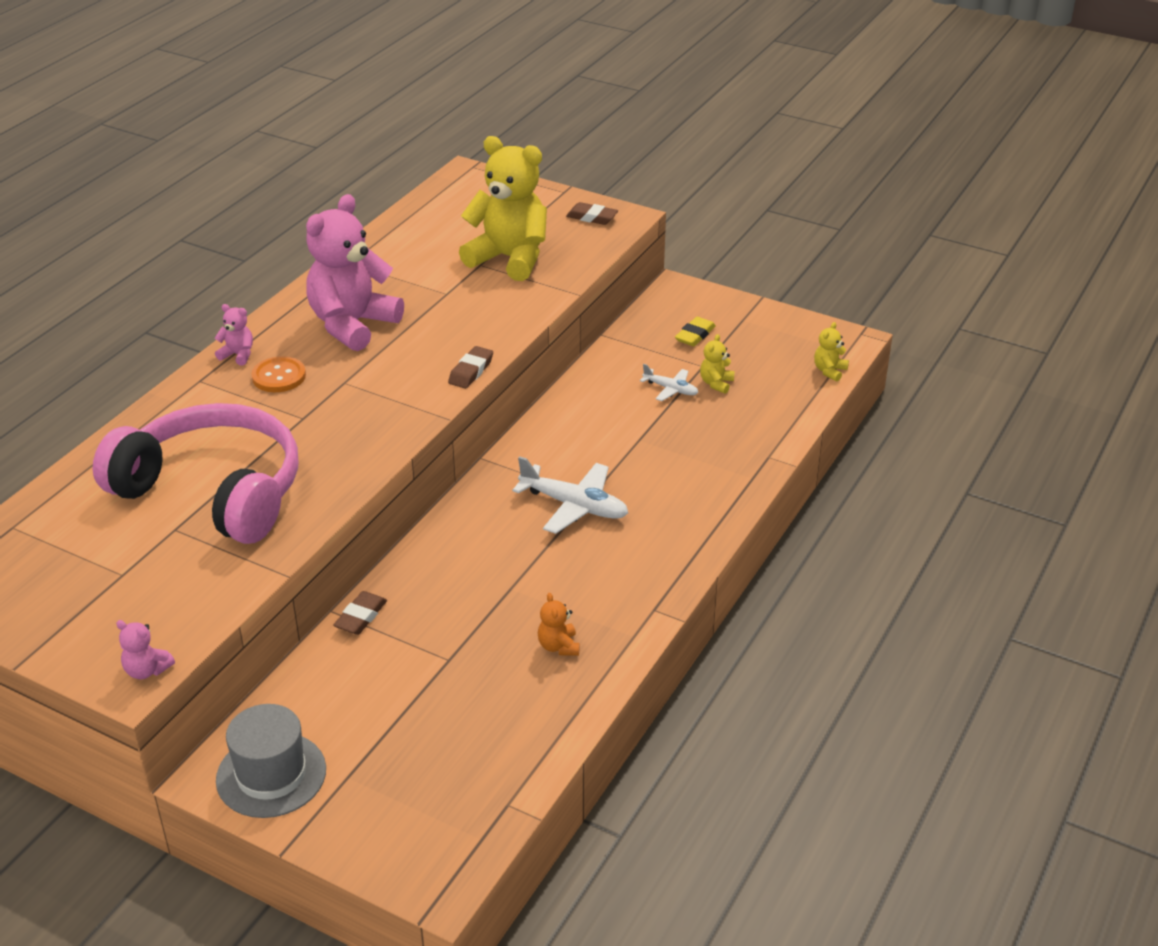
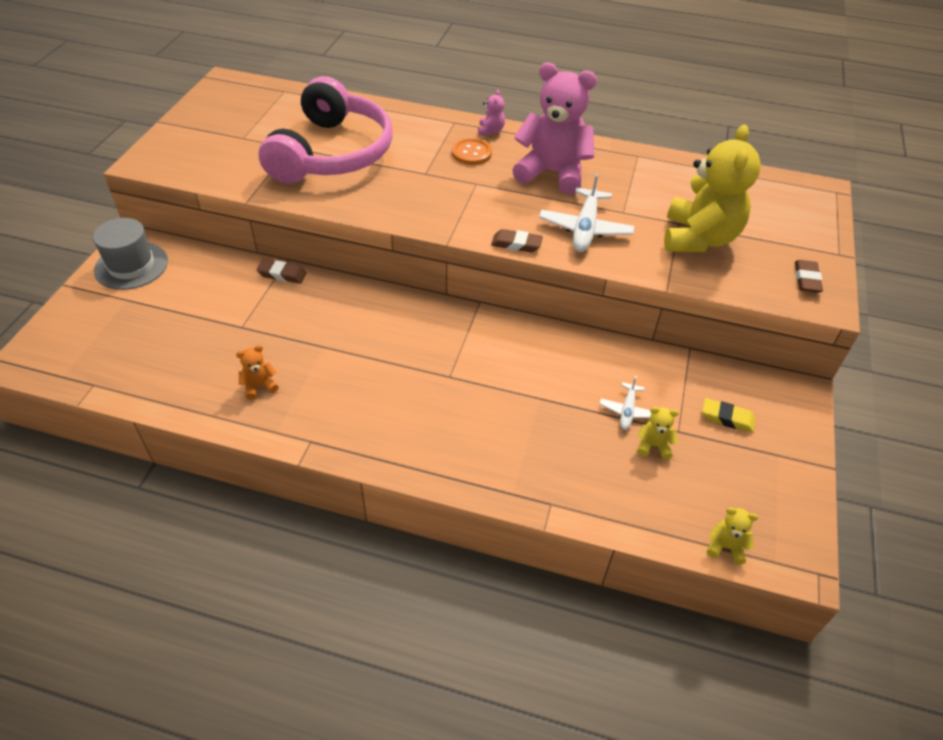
camera: 75 degrees right, 10 degrees up
pink teddy bear [116,620,175,679] -> none
white plane [512,456,628,534] -> white plane moved to [539,172,634,252]

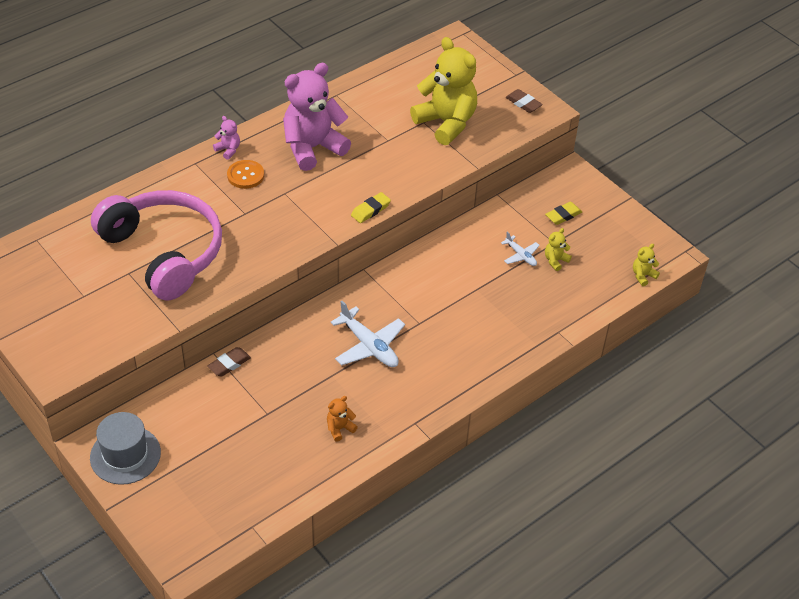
camera: 55 degrees left, 0 degrees up
orange teddy bear [236,345,279,400] -> orange teddy bear turned 45 degrees clockwise [327,396,358,442]
brown eraser [491,229,543,253] -> yellow eraser [351,192,391,223]
white plane [539,172,634,252] -> white plane moved to [331,301,405,367]

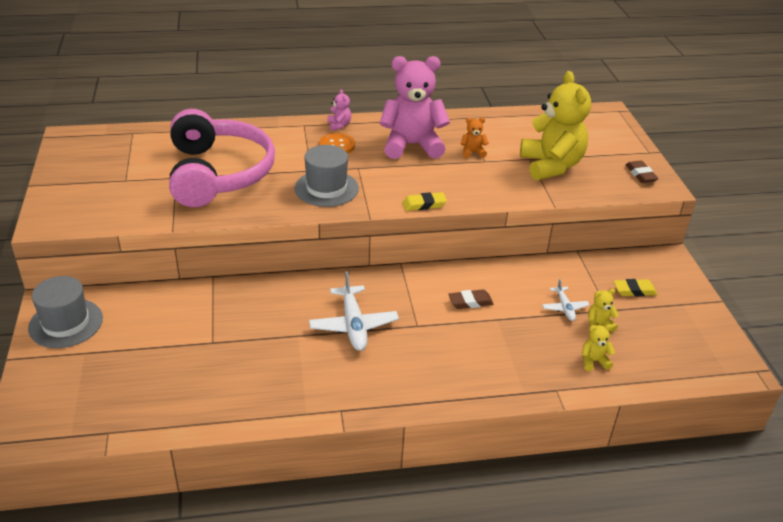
camera: 30 degrees right, 10 degrees down
brown eraser [207,347,251,377] -> brown eraser moved to [448,289,493,309]
orange teddy bear [327,396,358,442] -> orange teddy bear moved to [461,117,489,158]
yellow teddy bear [633,244,660,286] -> yellow teddy bear moved to [582,324,615,371]
none -> grey hat [295,145,359,207]

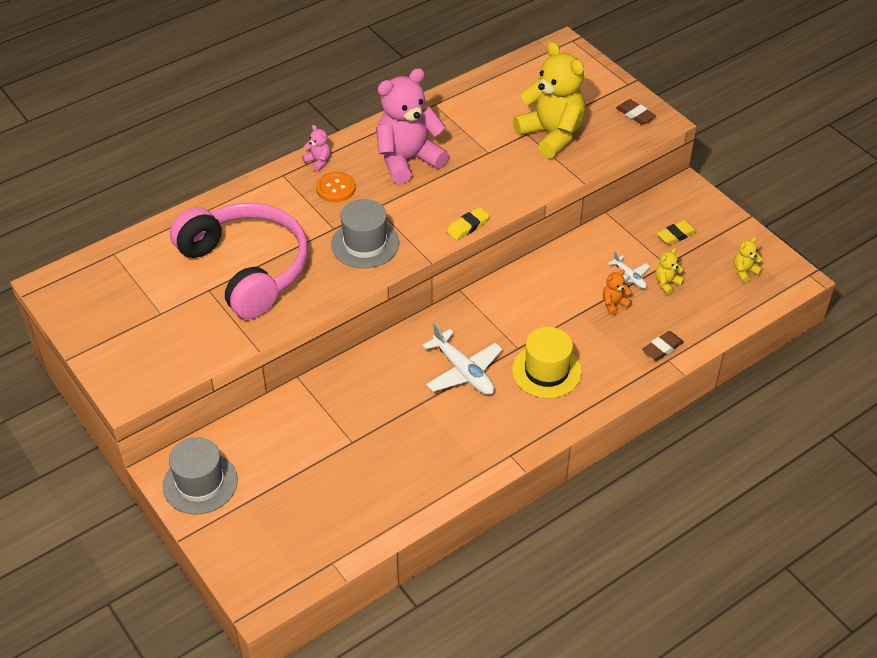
camera: 25 degrees left, 10 degrees up
brown eraser [448,289,493,309] -> brown eraser moved to [642,331,684,361]
orange teddy bear [461,117,489,158] -> orange teddy bear moved to [603,269,632,316]
yellow teddy bear [582,324,615,371] -> yellow teddy bear moved to [734,237,763,283]
none -> yellow hat [512,327,582,398]

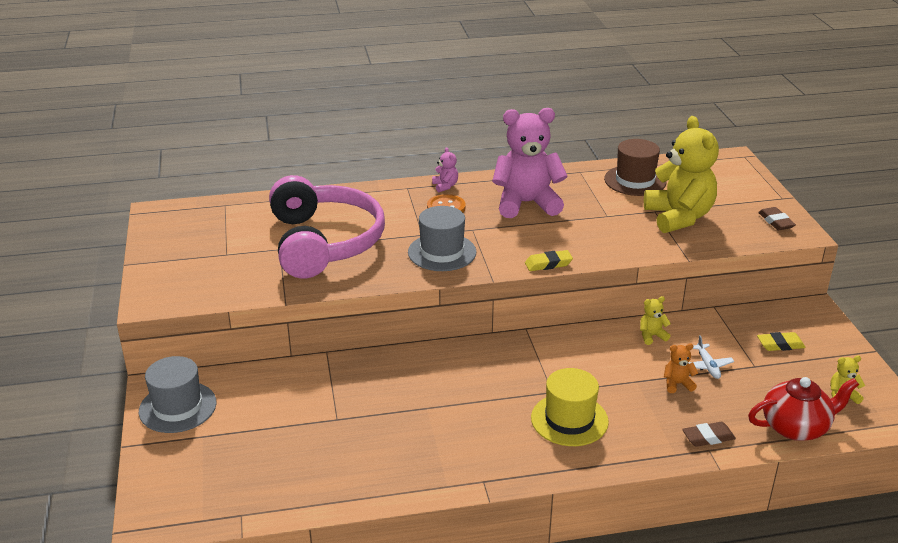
camera: 25 degrees right, 15 degrees down
white plane [422,323,502,395] -> none
yellow teddy bear [655,248,685,295] -> yellow teddy bear moved to [640,296,671,345]
none -> brown hat [604,139,666,196]
none -> red teapot [748,377,859,441]

